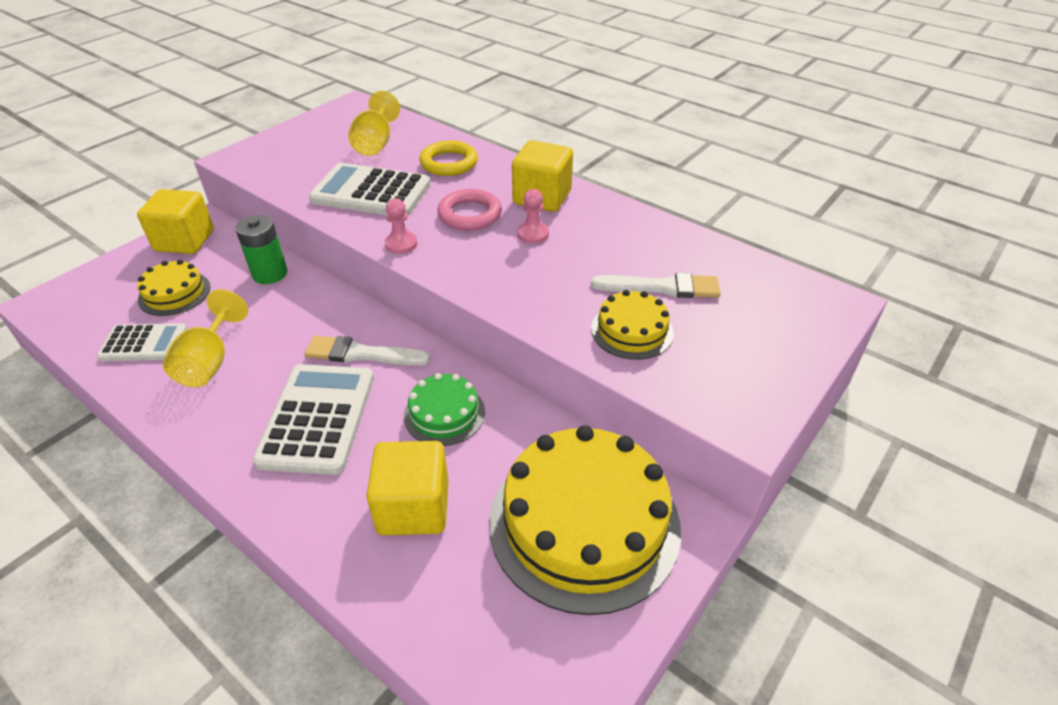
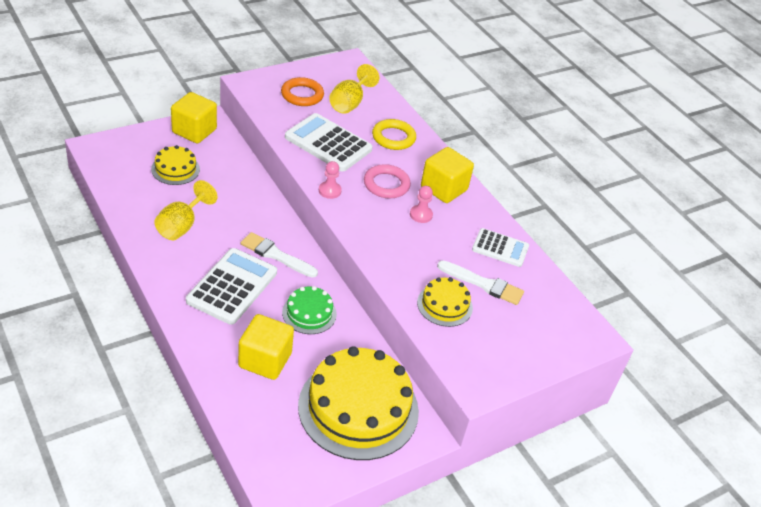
camera: 15 degrees right, 0 degrees up
white calculator [97,323,187,361] -> white calculator moved to [472,228,529,267]
green battery [236,215,287,284] -> none
none -> orange ring [281,77,324,106]

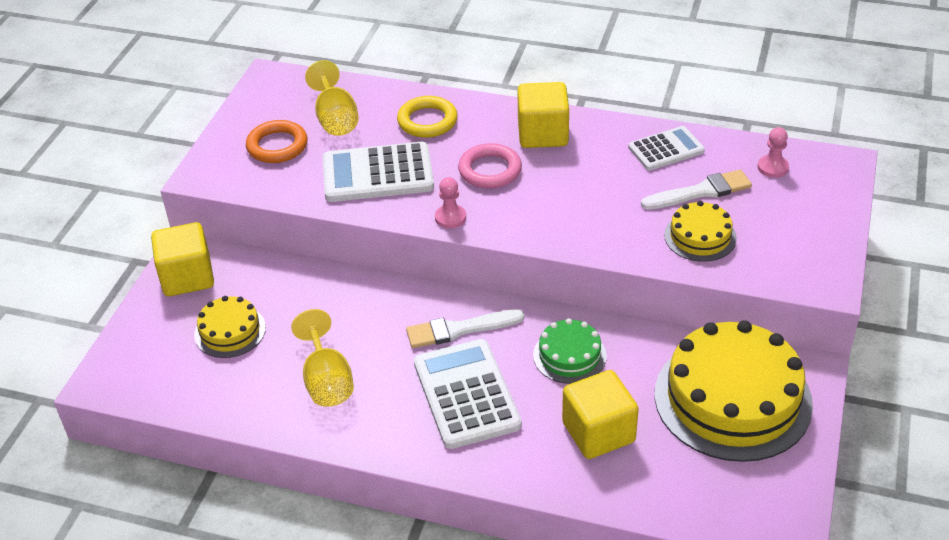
camera: 35 degrees left, 0 degrees up
pink pawn [410,186,433,223] -> pink pawn moved to [758,127,789,178]

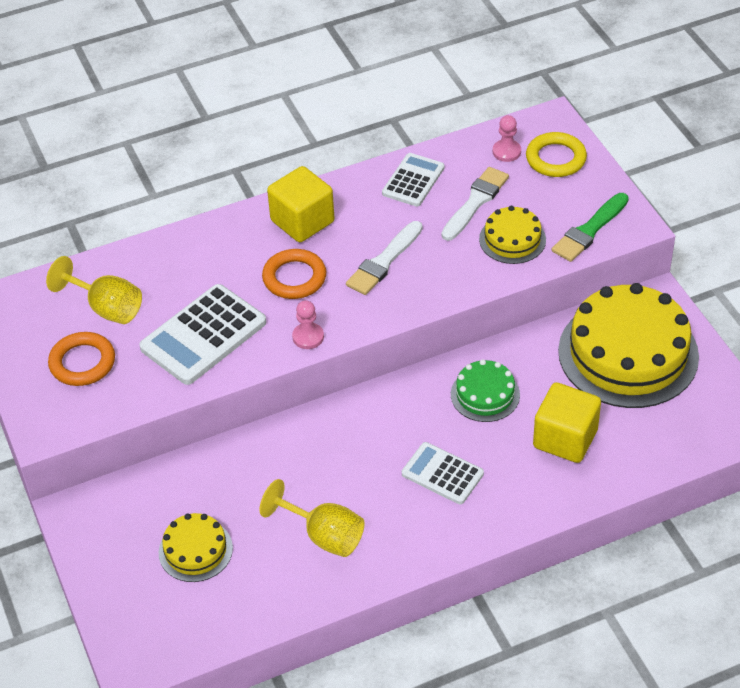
camera: 40 degrees left, 5 degrees up
yellow cube [151,222,214,296] -> none
yellow ring [397,96,458,138] -> yellow ring moved to [526,132,587,177]
white brush [406,309,524,348] -> white brush moved to [346,221,423,295]
white calculator [414,339,522,449] -> white calculator [402,442,484,504], size x0.62
pink ring [458,143,522,189] -> orange ring [262,249,326,299]
none -> green brush [552,193,629,262]

